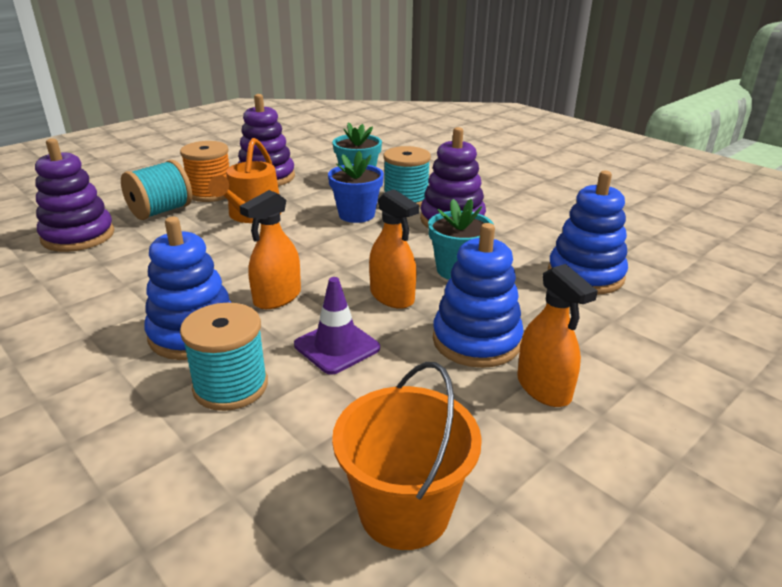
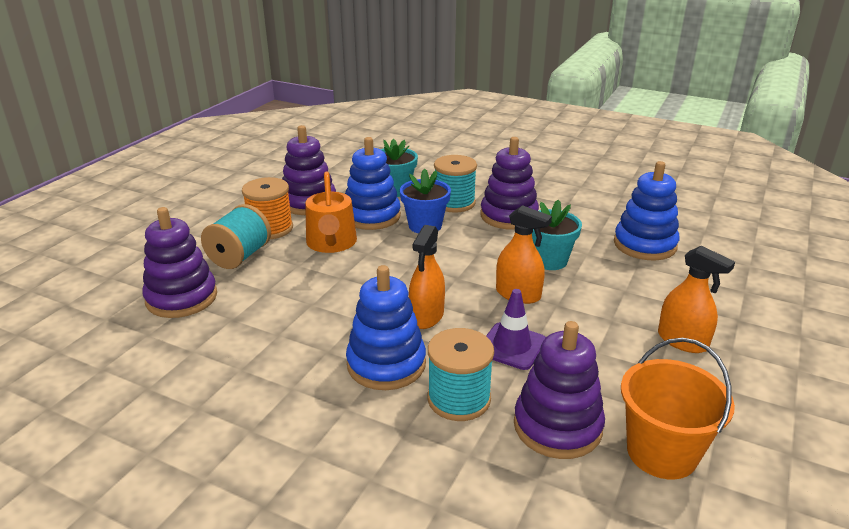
camera: 20 degrees left, 0 degrees up
blue stacking toy [433,223,524,368] -> blue stacking toy moved to [345,137,401,230]
none -> purple stacking toy [514,321,605,459]

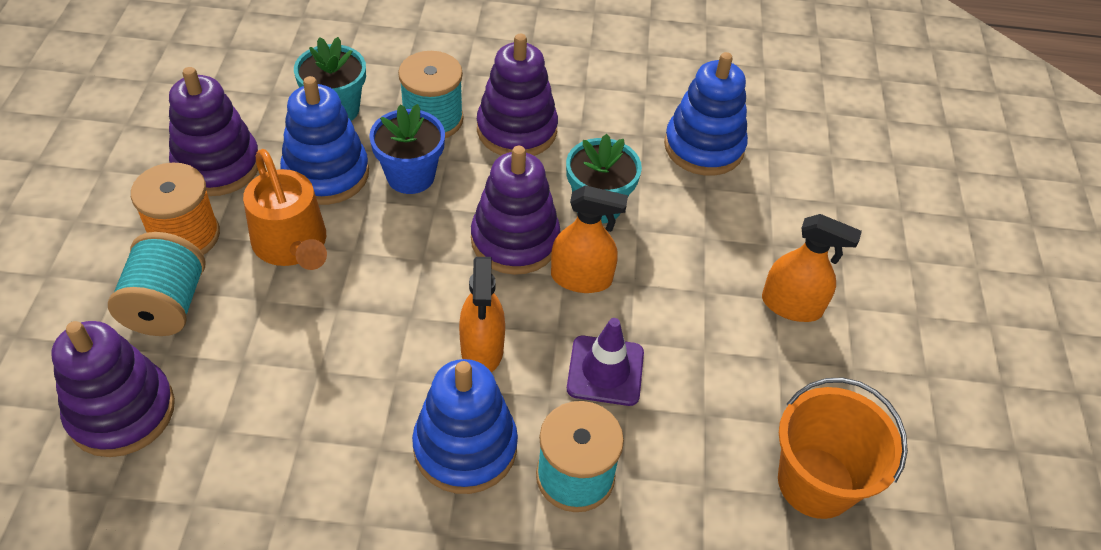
camera: 25 degrees left, 20 degrees up
purple stacking toy [514,321,605,459] -> purple stacking toy moved to [471,146,560,275]

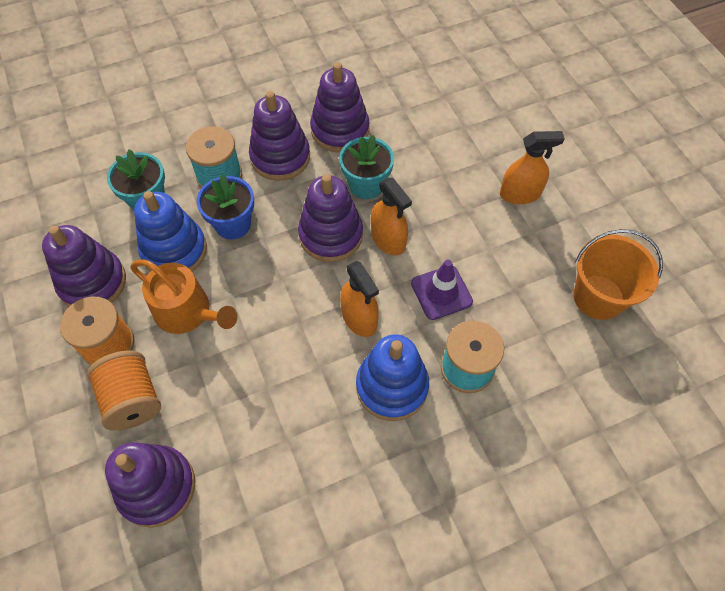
camera: 25 degrees left, 10 degrees up
turquoise spool [108,232,206,336] -> orange spool [87,351,161,431]
orange spray bottle [551,185,628,293] -> orange spray bottle turned 75 degrees clockwise [371,178,412,255]
blue stacking toy [664,52,748,176] -> none
none -> purple stacking toy [310,62,370,153]

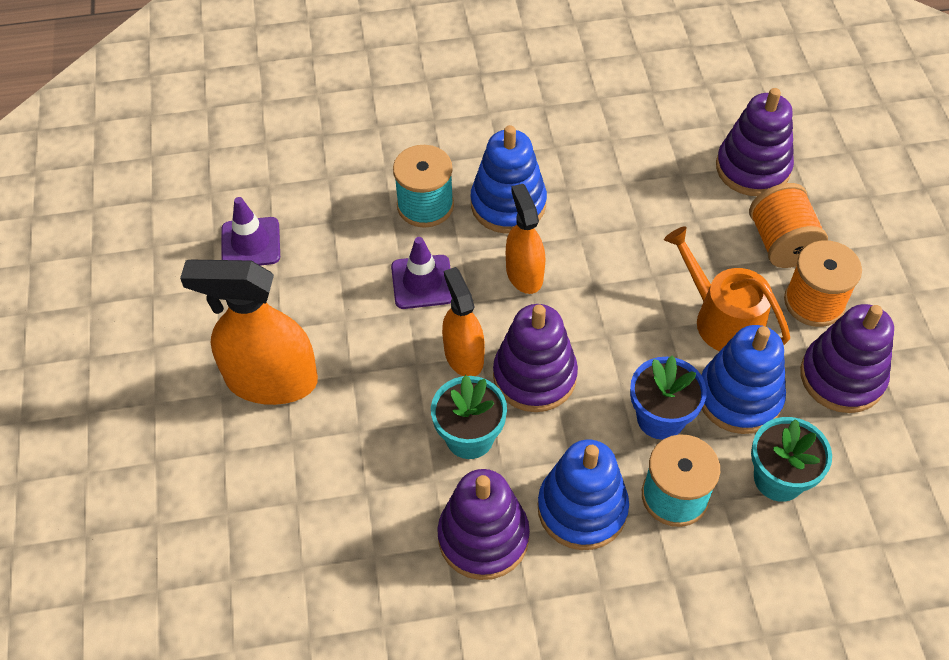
camera: 165 degrees left, 5 degrees down
purple stacking toy [249,91,310,181] -> blue stacking toy [538,440,629,550]
orange spray bottle [500,131,565,204] -> orange spray bottle [180,260,318,405], size x1.64
orange bucket [574,229,663,320] -> purple traffic cone [221,197,280,266]

